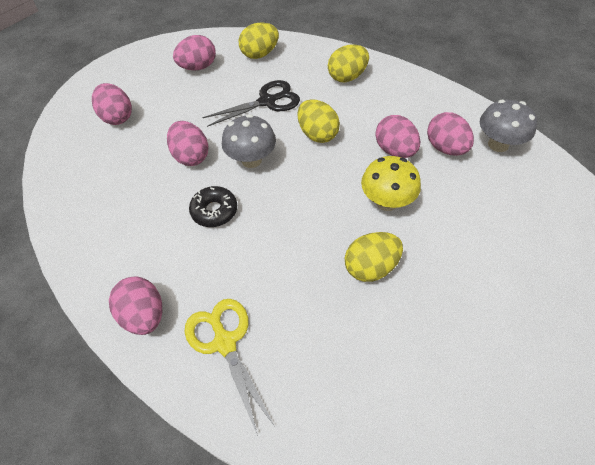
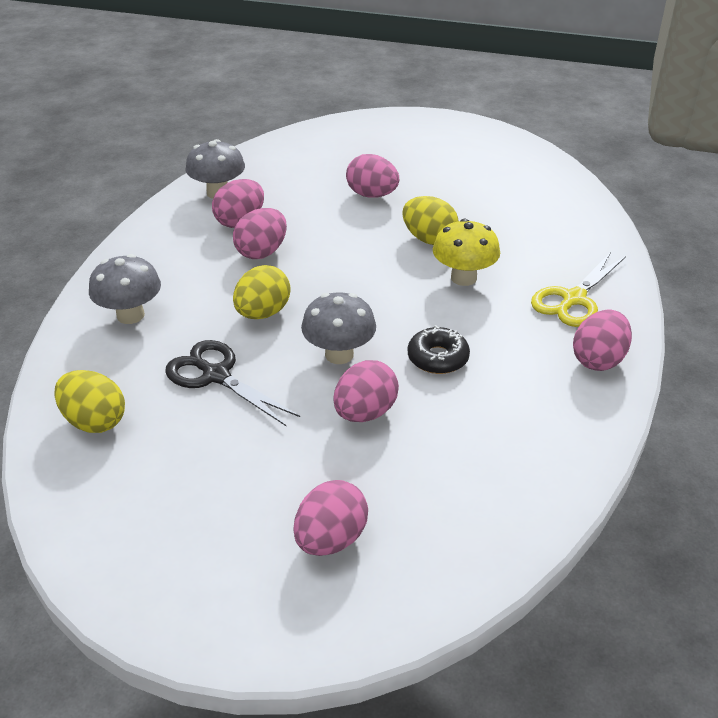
camera: 115 degrees left, 15 degrees down
pink egg [173,35,216,71] -> pink egg moved to [346,154,399,198]
yellow egg [328,44,369,82] -> grey mushroom [89,254,161,324]
yellow mushroom [361,156,421,211] -> yellow mushroom moved to [433,219,500,286]

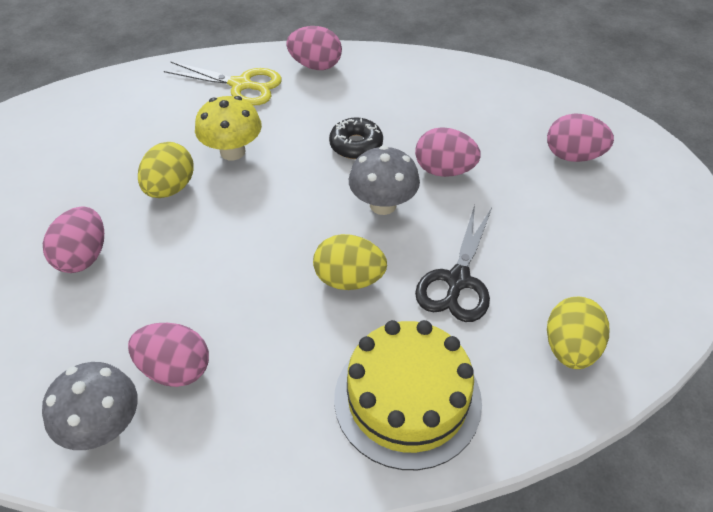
camera: 110 degrees left, 10 degrees up
grey mushroom [89,254,161,324] -> yellow cake [334,320,482,470]
pink egg [233,208,287,259] -> none

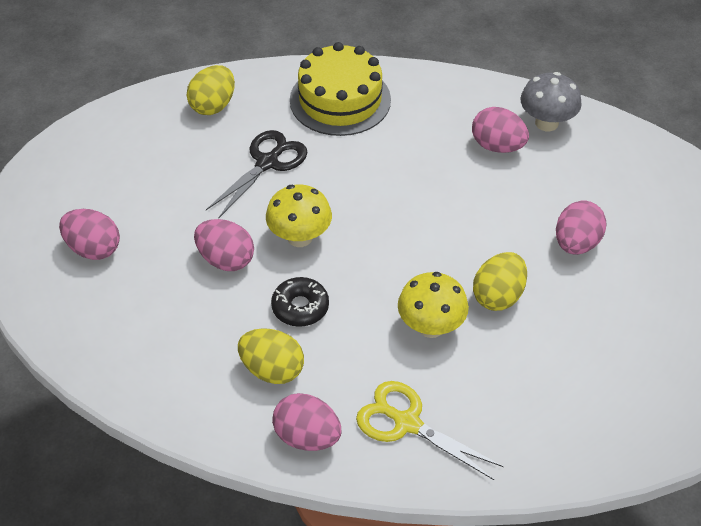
camera: 165 degrees left, 0 degrees up
yellow egg [313,234,387,290] -> yellow egg moved to [238,328,304,384]
grey mushroom [349,145,420,215] -> yellow mushroom [266,185,332,247]

